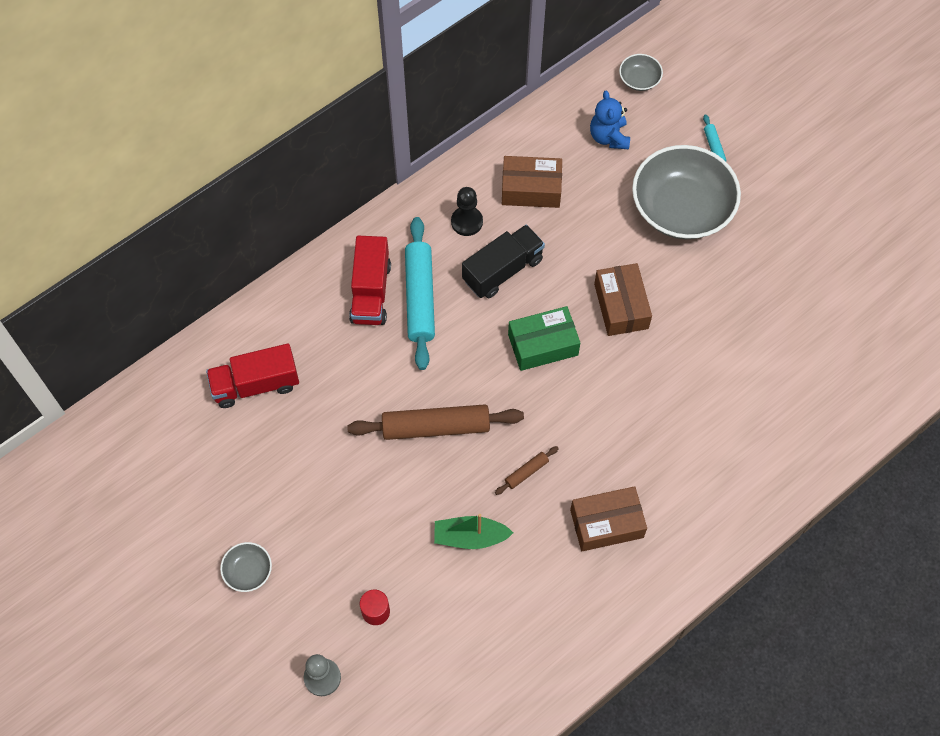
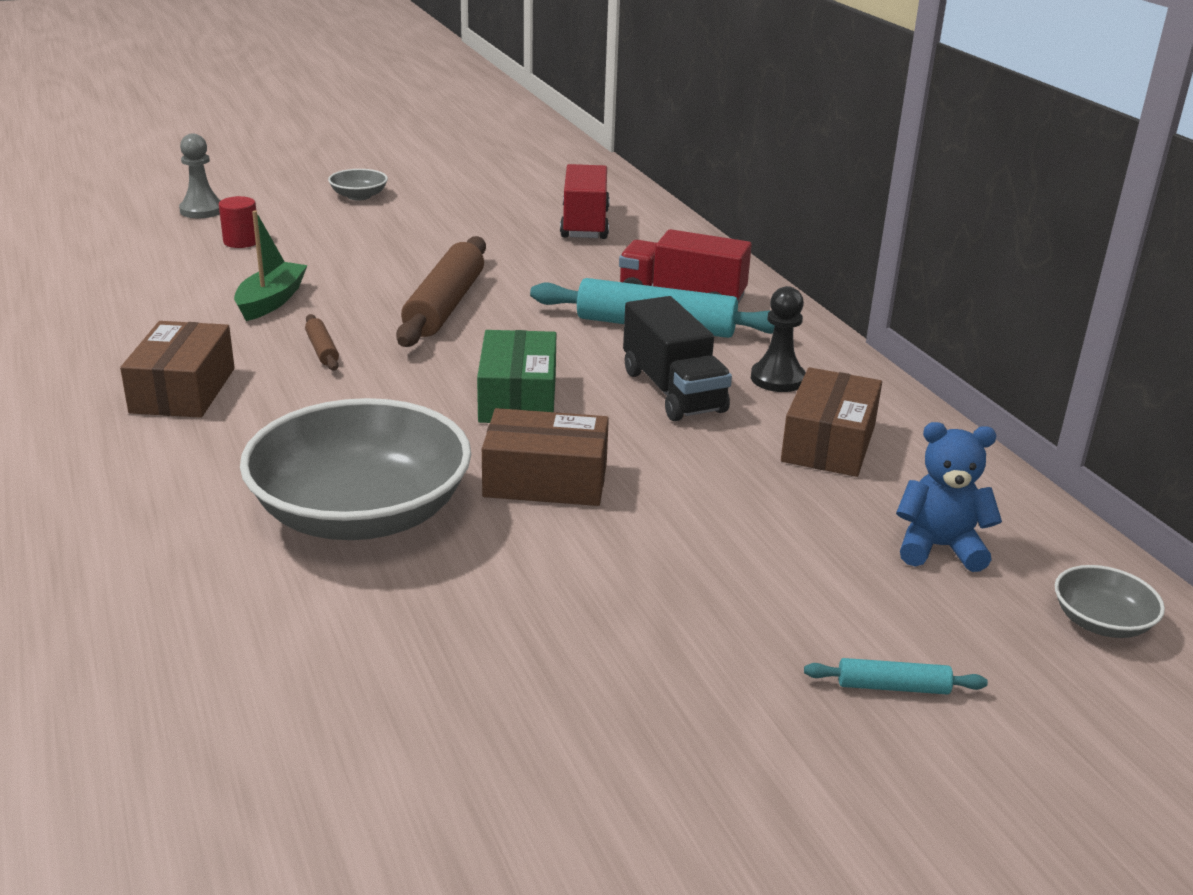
camera: 105 degrees right, 35 degrees down
grey bowl [632,145,741,239] -> grey bowl moved to [240,398,471,540]

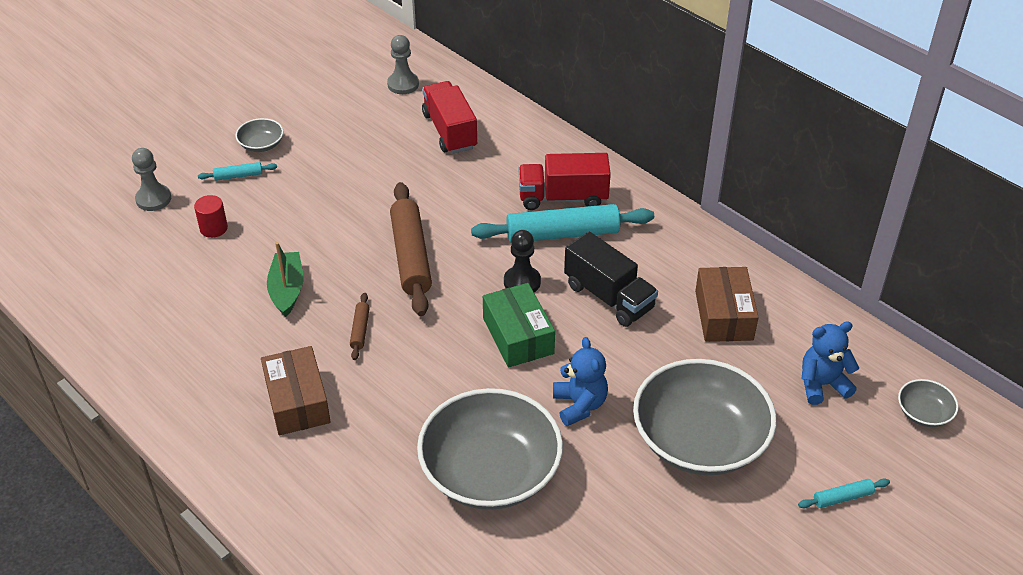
camera: 20 degrees left, 15 degrees up
brown rolling pin [305,314,339,370] -> brown rolling pin turned 45 degrees clockwise [350,293,370,360]
brown box [482,408,609,506] -> blue teddy bear [553,337,608,426]
black pawn [751,286,806,392] -> black pawn moved to [504,230,541,292]
none -> turquoise rolling pin [198,162,277,181]
none -> grey pawn [387,35,419,94]
none -> grey bowl [633,359,776,475]

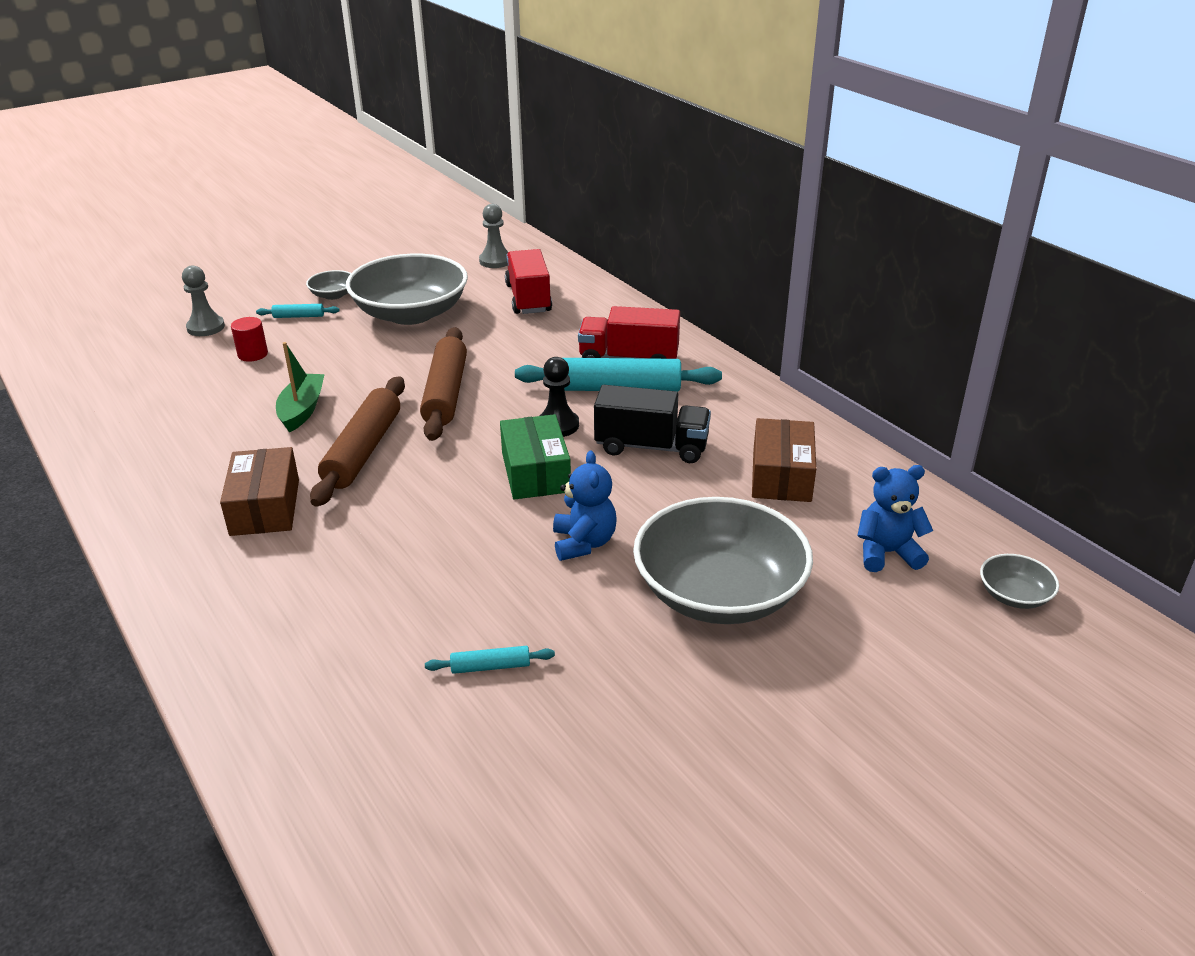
camera: 10 degrees right, 10 degrees down
brown rolling pin [350,293,370,360] -> brown rolling pin [310,376,405,507], size x2.23
grey bowl [417,388,563,510] -> grey bowl moved to [346,254,468,325]
black truck [564,231,658,327] -> black truck turned 45 degrees counterclockwise [594,385,711,463]
turquoise rolling pin [798,478,890,509] -> turquoise rolling pin moved to [425,646,555,674]

